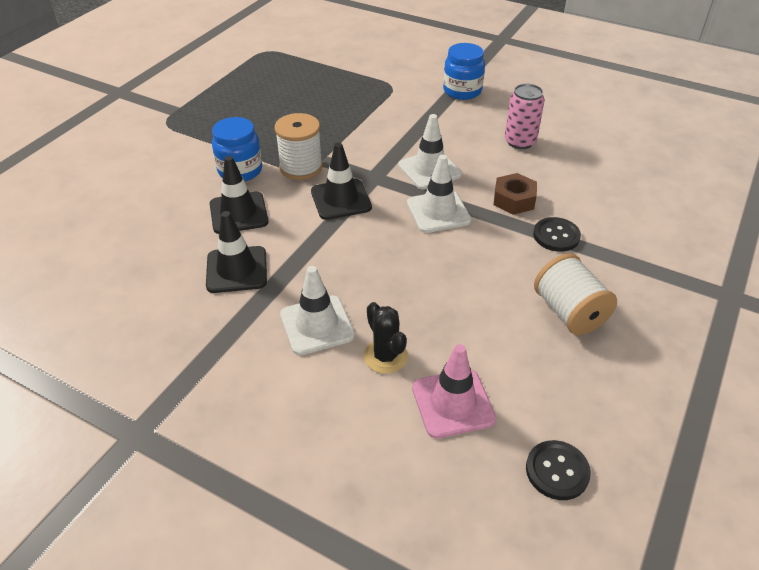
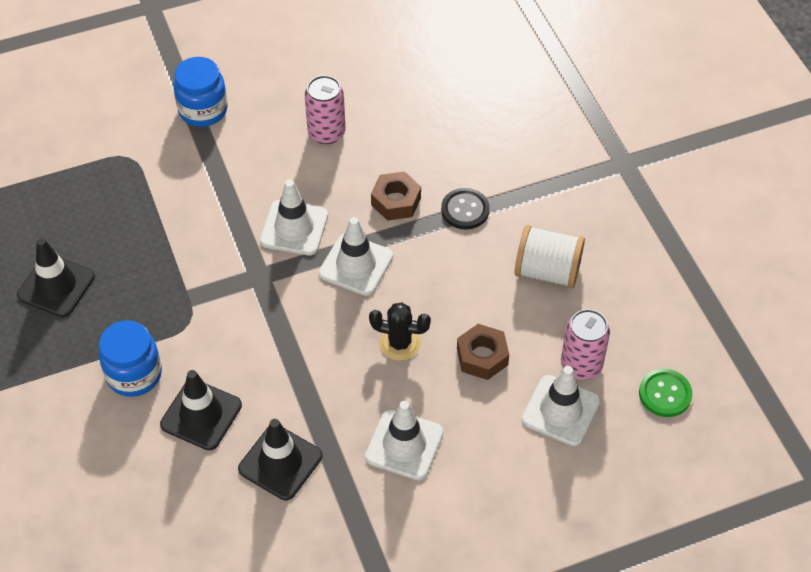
camera: 50 degrees left, 10 degrees up
white spool [274,113,323,180] -> none
black traffic cone [311,142,372,220] -> black traffic cone moved to [17,238,95,317]
black cactus [364,302,408,374] -> black cactus moved to [369,302,431,361]
pink traffic cone [412,344,496,439] -> white traffic cone [522,366,600,446]
black button [526,440,591,500] -> green button [639,369,693,417]
none -> brown nut [457,324,509,380]
none -> pink can [561,309,610,380]

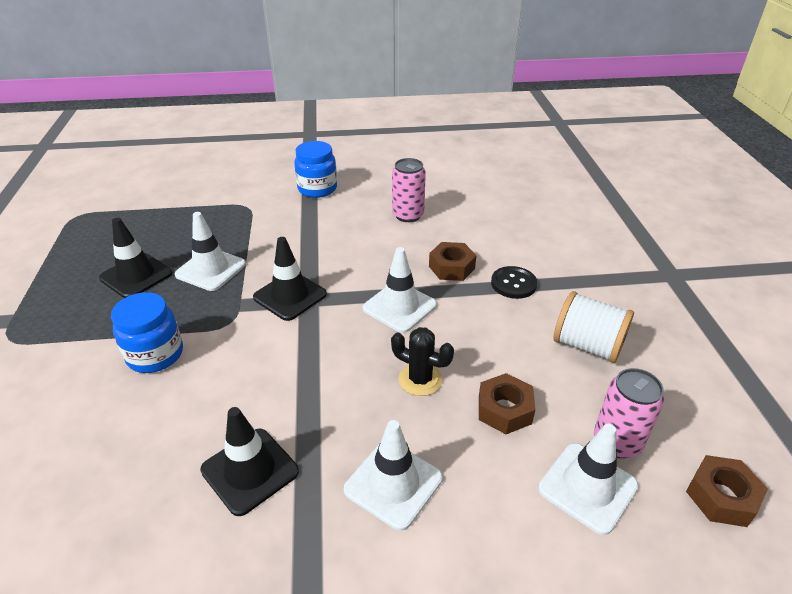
camera: 15 degrees right, 15 degrees down
black traffic cone [160,370,242,450] -> black traffic cone moved to [253,237,327,321]
white traffic cone [260,179,328,255] -> white traffic cone moved to [175,212,246,291]
green button [639,369,693,417] -> brown nut [686,455,768,527]

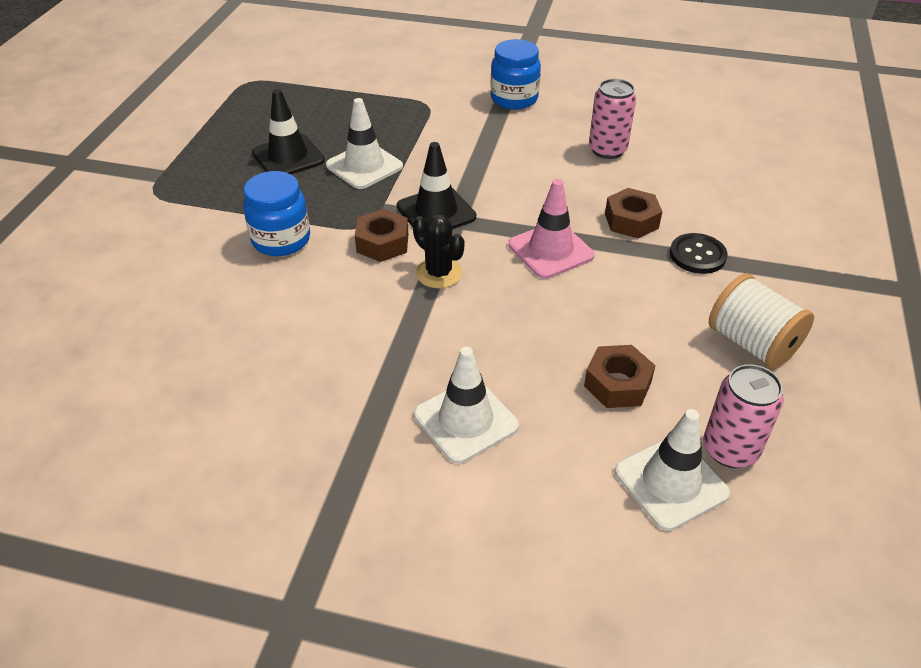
camera: 20 degrees right, 5 degrees up
black traffic cone [200,407,299,516] -> none
white traffic cone [363,247,437,333] -> pink traffic cone [508,179,595,279]
black cactus [391,327,454,396] -> black cactus moved to [413,214,465,288]
brown nut [686,455,768,527] -> brown nut moved to [355,209,408,262]

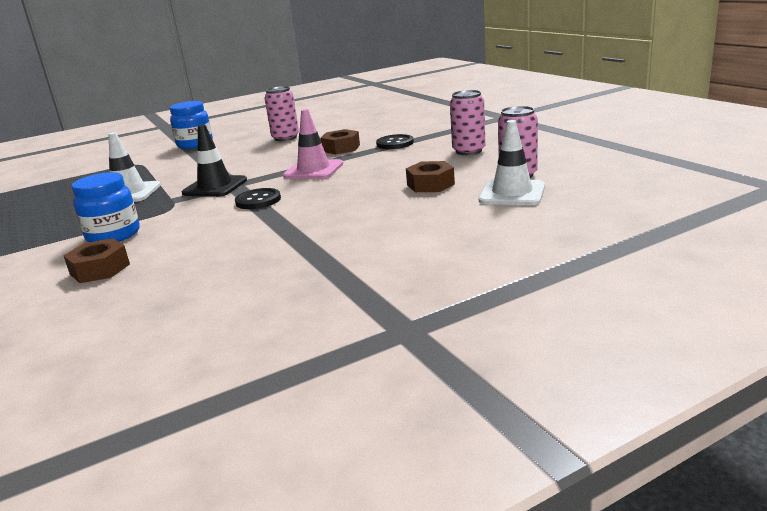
camera: 40 degrees left, 20 degrees down
black traffic cone [252,89,325,174] -> none
brown nut [355,209,408,262] -> brown nut moved to [64,238,130,283]
black cactus [413,214,465,288] -> black button [235,188,281,209]
white traffic cone [414,347,519,464] -> none
white spool [709,274,814,369] -> pink can [450,90,486,155]

